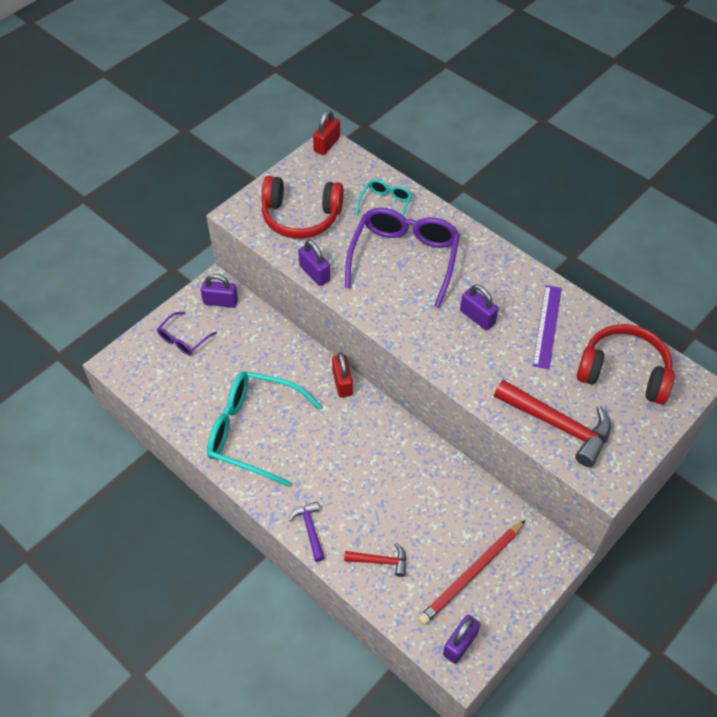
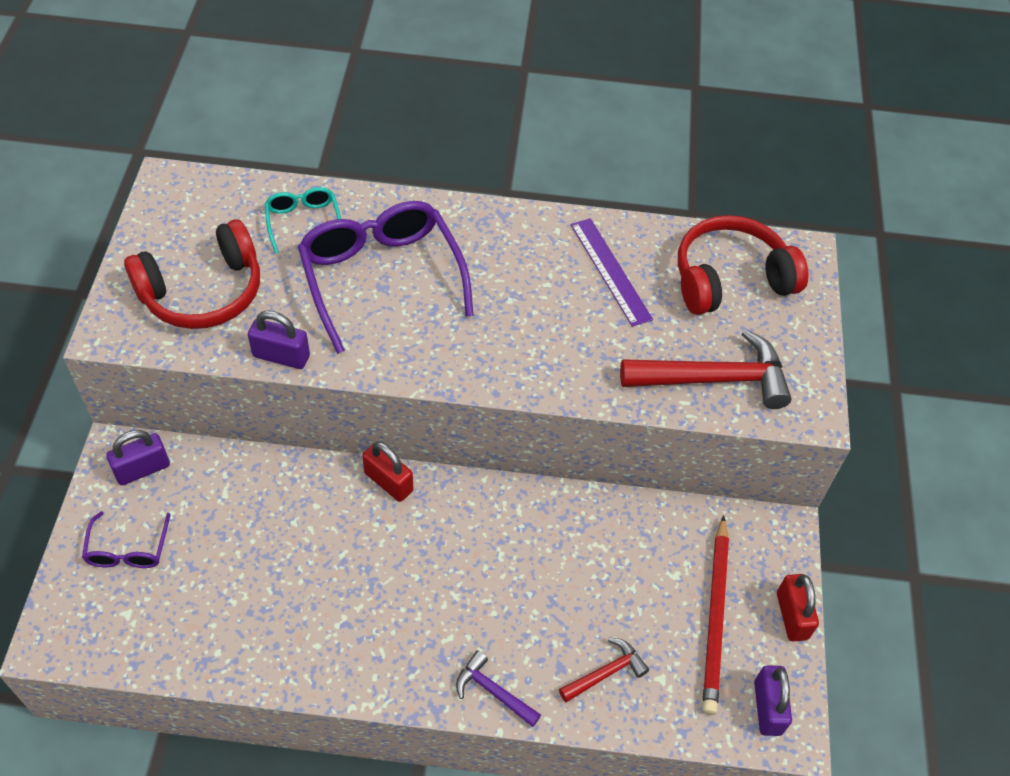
camera: 40 degrees left, 0 degrees up
turquoise glasses [207,371,321,486] -> none
red padlock [313,110,340,155] -> red padlock moved to [777,574,819,641]
purple padlock [460,284,498,330] -> none

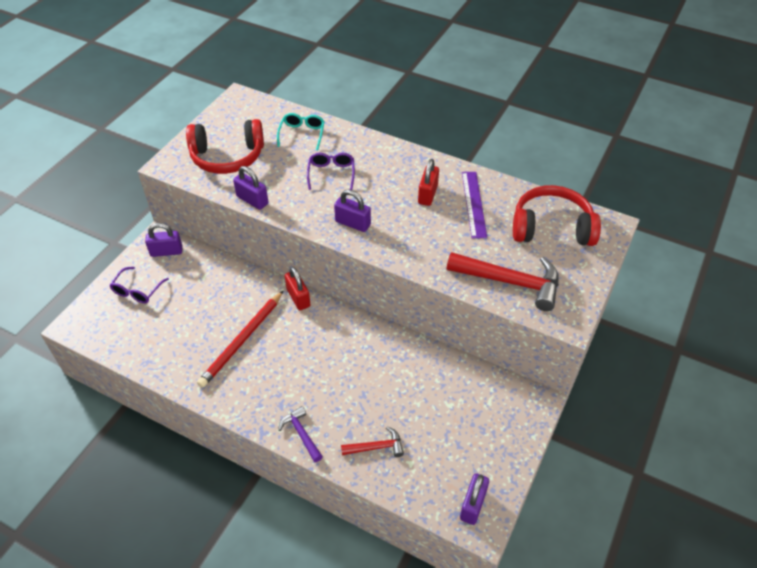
camera: 25 degrees right, 5 degrees down
purple glasses [298,201,474,354] -> purple glasses [307,153,355,190], size x0.49
red pencil [702,515,729,715] -> red pencil moved to [197,291,283,388]
red padlock [777,574,819,641] -> red padlock moved to [418,159,439,206]
none -> purple padlock [334,190,371,232]

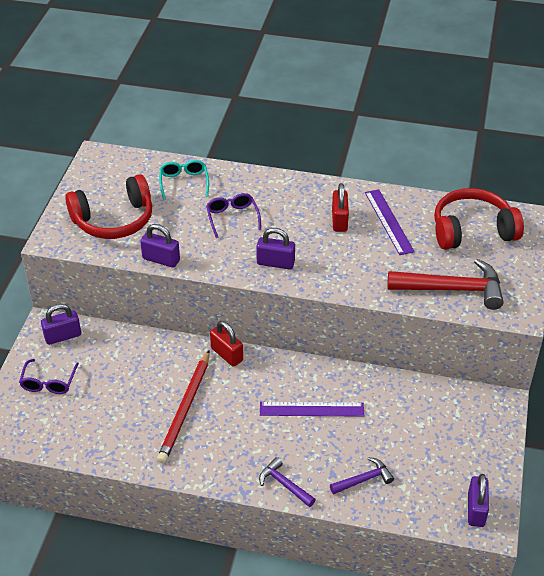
camera: 15 degrees left, 5 degrees down
red hammer [341,426,404,457] -> purple hammer [330,457,394,494]
none -> purple ruler [260,402,364,417]

